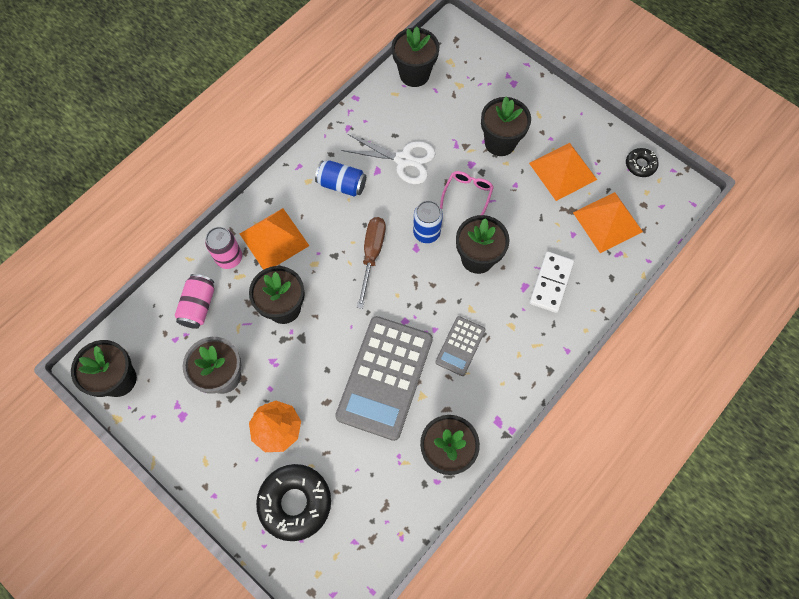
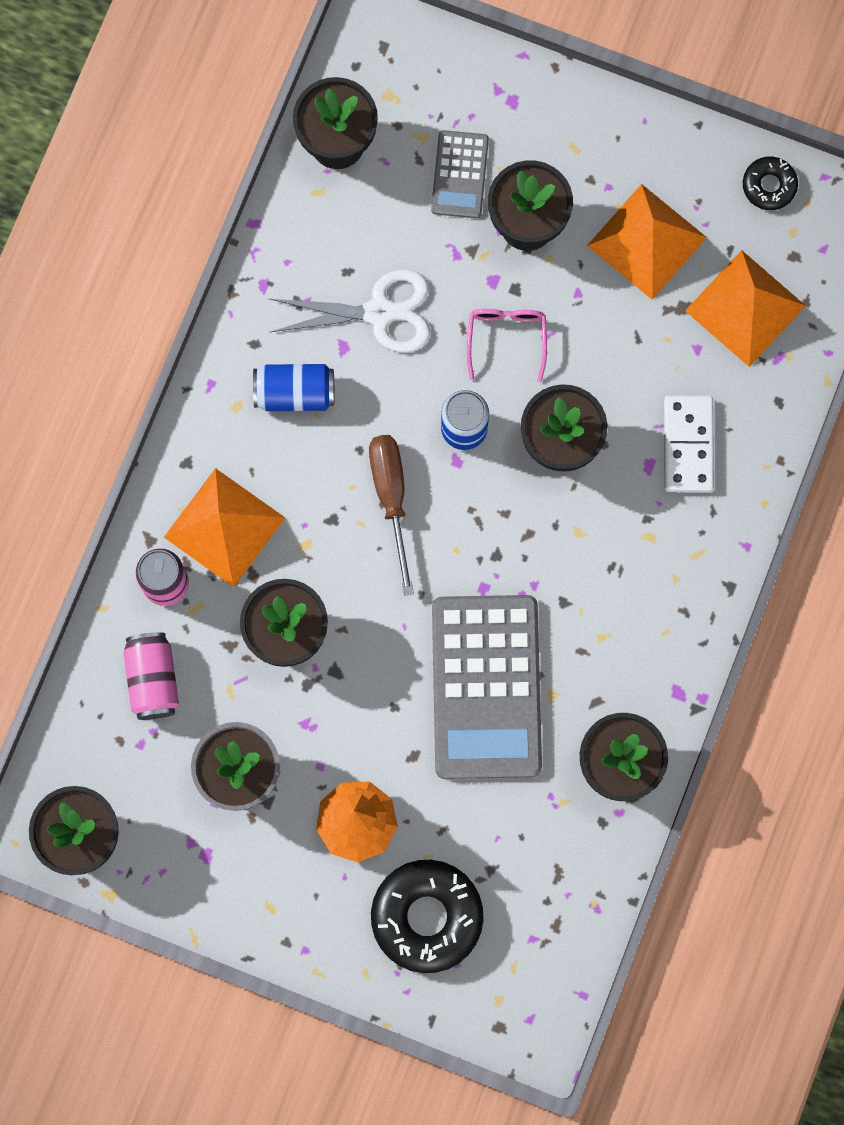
camera: 20 degrees left, 10 degrees up
grey calculator [436,316,486,376] -> grey calculator moved to [431,130,489,218]

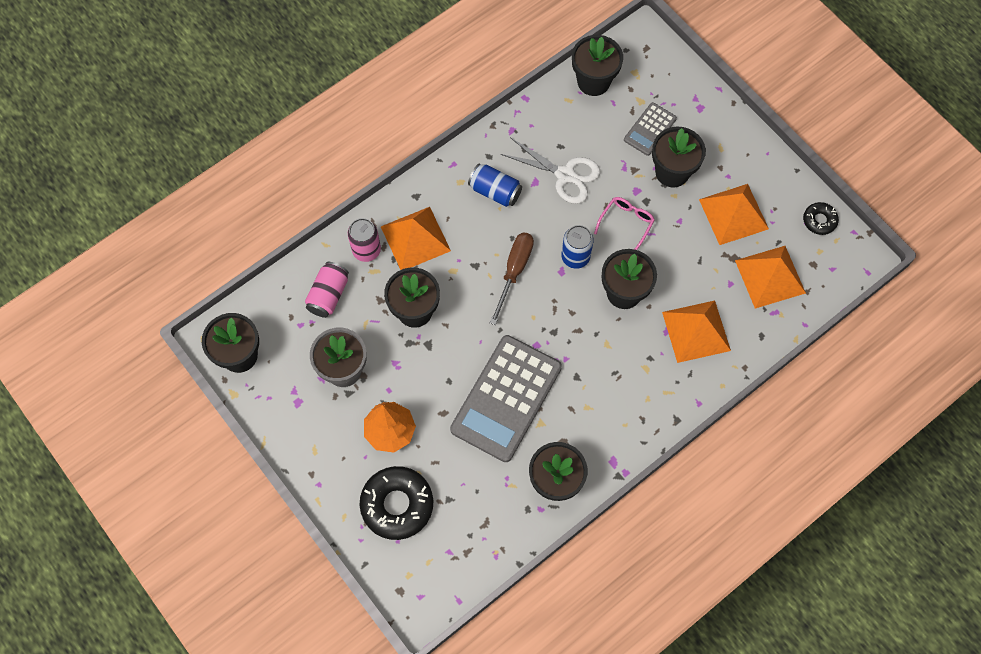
camera: 30 degrees right, 10 degrees down
white domino [664,395,714,492] -> orange pyramid [662,301,731,363]

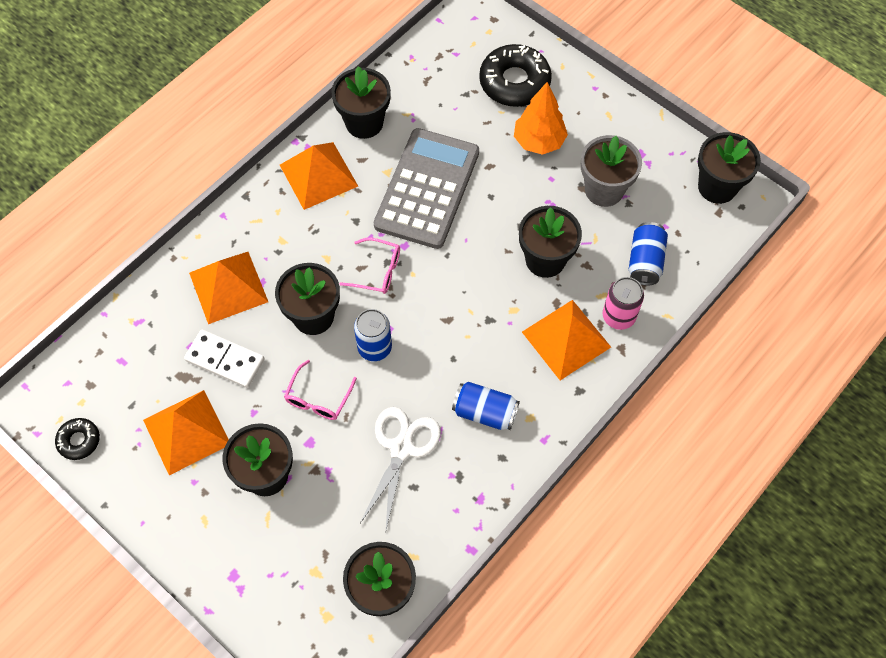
camera: 170 degrees right, 5 degrees down
pink can [305,262,349,318] -> blue can [629,222,668,286]
brown screwdriver [490,232,534,325] -> none
white scissors [500,137,600,204] -> white scissors turned 90 degrees clockwise [360,407,441,529]
grey calculator [624,102,677,156] -> none
orange pyramid [735,246,806,308] -> orange pyramid moved to [280,142,358,210]
none -> white domino [184,329,265,388]
none -> pink glasses [339,238,400,294]

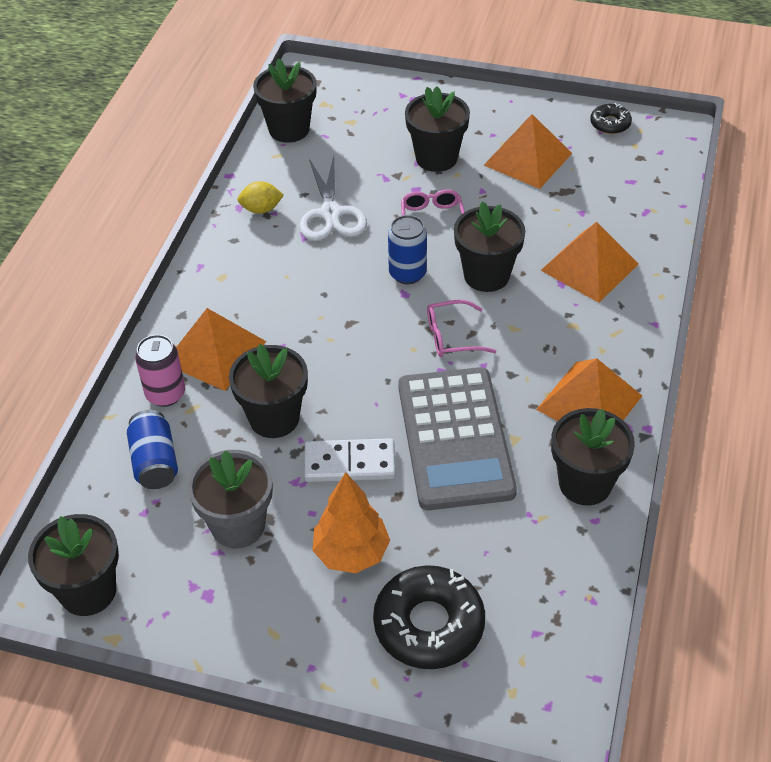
camera: 155 degrees right, 15 degrees down
white domino [184,329,265,388] -> white domino moved to [304,438,396,482]
blue can [452,382,520,430] -> none
none -> yellow lemon [237,181,284,214]

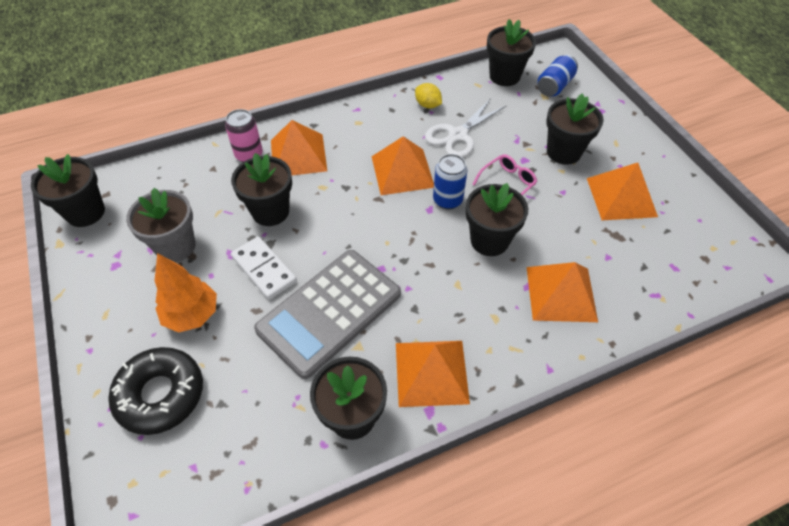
camera: 50 degrees right, 5 degrees up
blue can [127,410,178,489] -> blue can moved to [537,54,578,97]
pink glasses [427,300,496,357] -> none
black donut [590,103,632,134] -> none
none -> orange pyramid [371,136,434,195]

